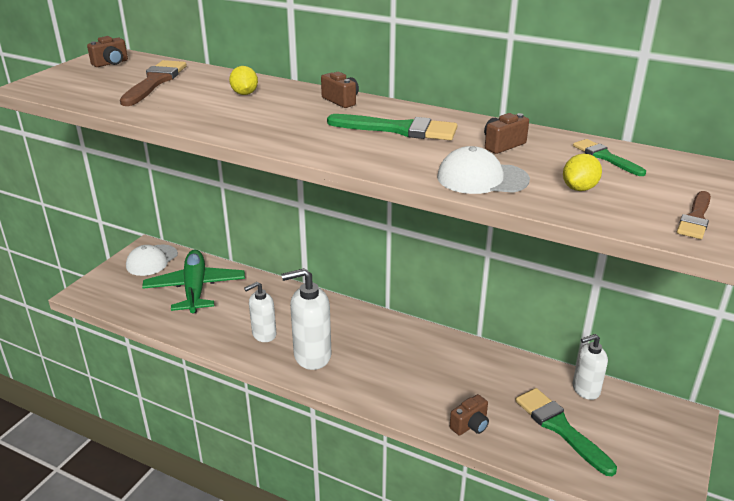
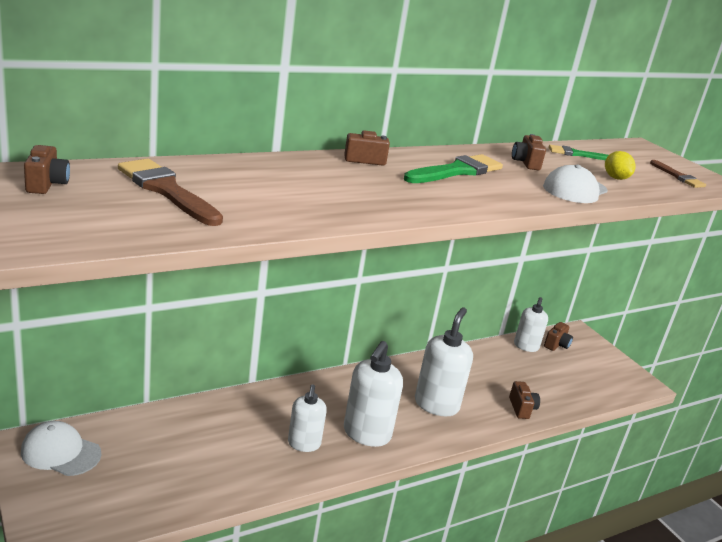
camera: 60 degrees left, 5 degrees down
white cap [126,244,178,276] -> white cap turned 135 degrees clockwise [21,421,101,476]
green plane [142,250,245,314] -> none
yellow lemon [229,66,258,95] -> none
green brush [515,388,617,476] -> none
none -> white soap dispenser [415,307,473,416]
none -> brown camera [544,322,573,351]

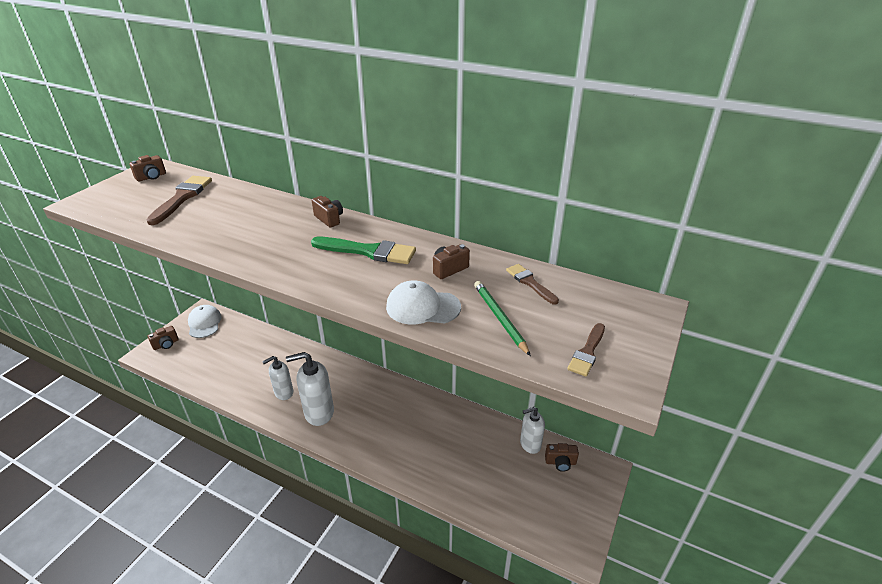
camera: 60 degrees right, 10 degrees up
white soap dispenser [415,307,473,416] -> none
brown camera [509,381,540,419] -> brown camera moved to [148,326,179,350]
green brush [549,145,609,160] -> brown brush [506,264,559,305]
yellow lemon [605,151,636,180] -> green pencil [474,281,531,356]

